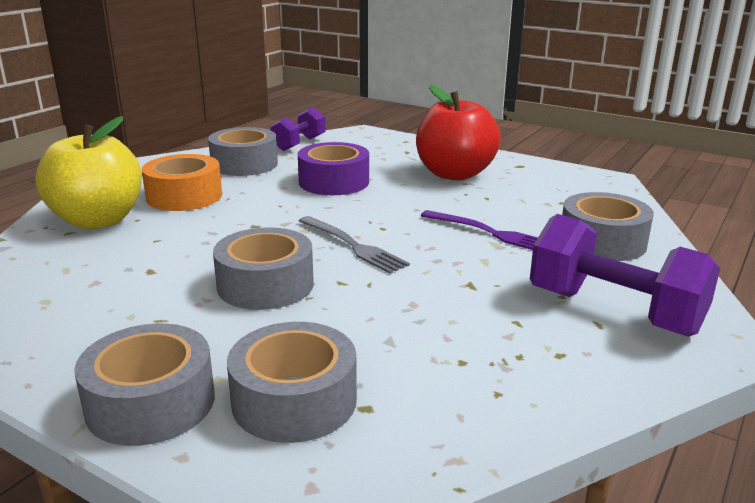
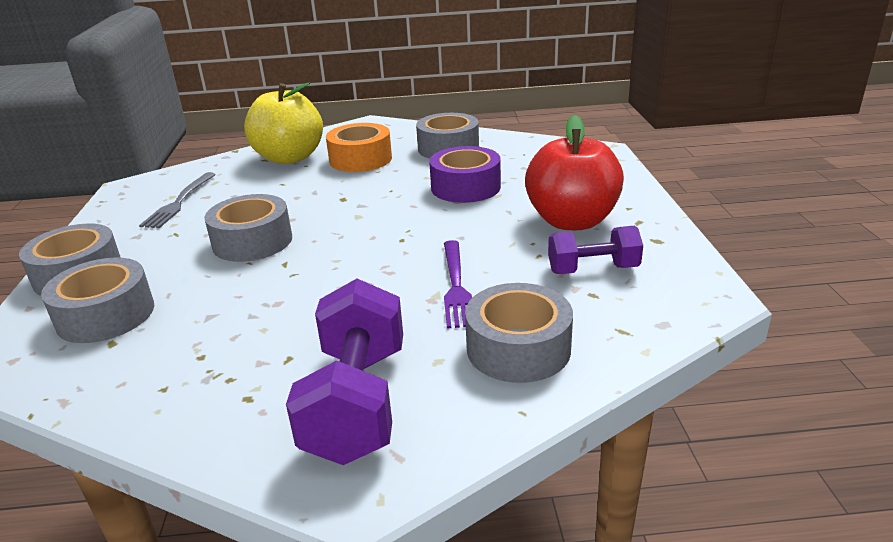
camera: 55 degrees right, 5 degrees up
purple dumbbell [270,107,325,151] -> purple dumbbell moved to [548,225,643,274]
grey fork [299,216,410,274] -> grey fork moved to [139,172,216,228]

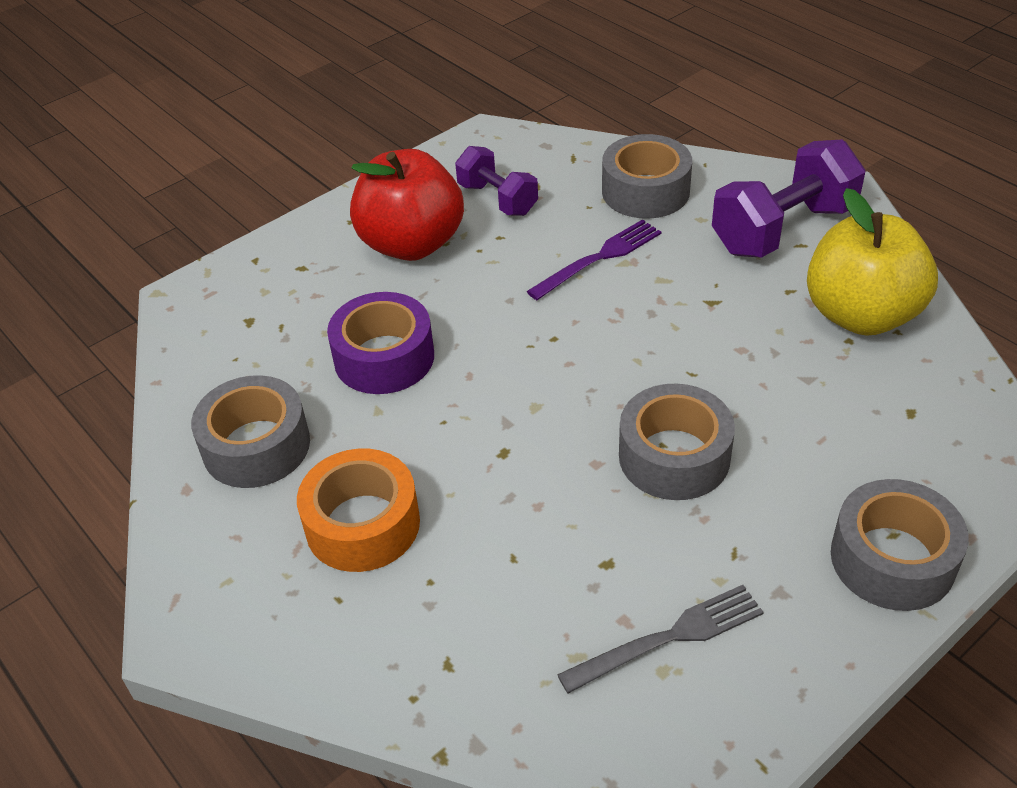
camera: 125 degrees left, 15 degrees up
grey tape [41,257,154,343] -> none
yellow apple [244,82,323,164] -> yellow apple moved to [807,188,938,335]

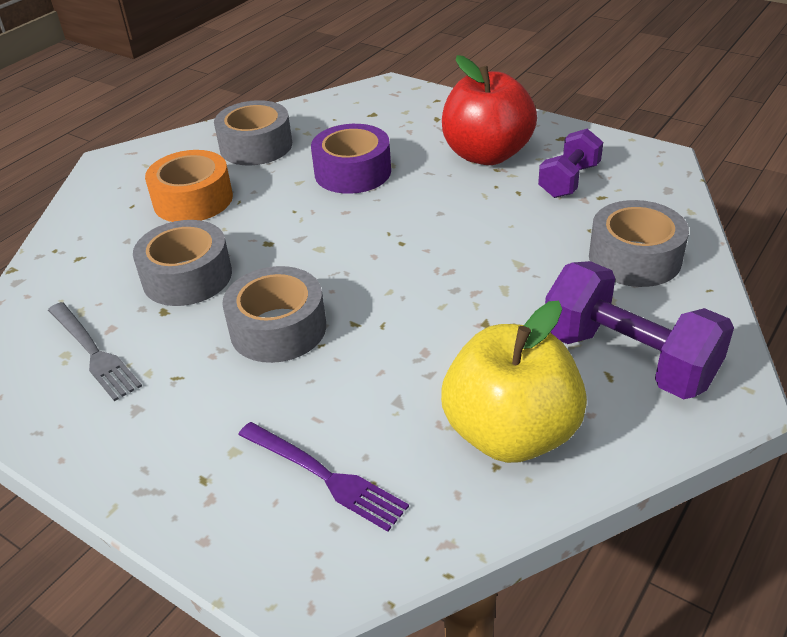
camera: 75 degrees right, 5 degrees down
purple fork [527,219,661,300] -> purple fork moved to [238,422,409,532]
grey tape [831,479,969,611] -> grey tape moved to [133,220,232,306]

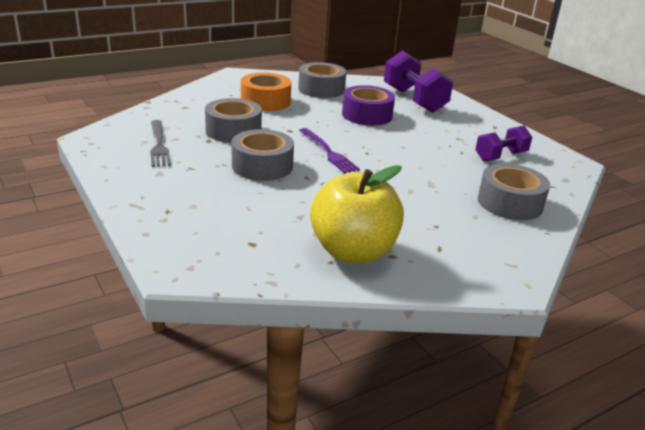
camera: 20 degrees right, 10 degrees down
purple fork [238,422,409,532] -> purple fork moved to [299,128,360,173]
red apple [442,55,537,165] -> none
purple dumbbell [545,261,734,399] -> purple dumbbell moved to [384,51,453,113]

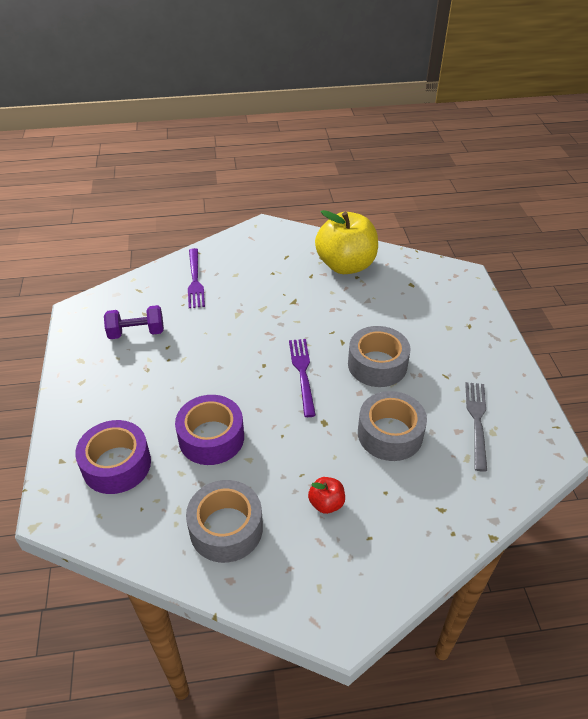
camera: 155 degrees left, 15 degrees up
orange tape [241,73,291,111] -> red apple [308,477,345,514]
purple dumbbell [384,51,453,113] -> purple tape [75,420,151,494]
grey tape [478,164,550,220] -> purple fork [188,248,205,308]

